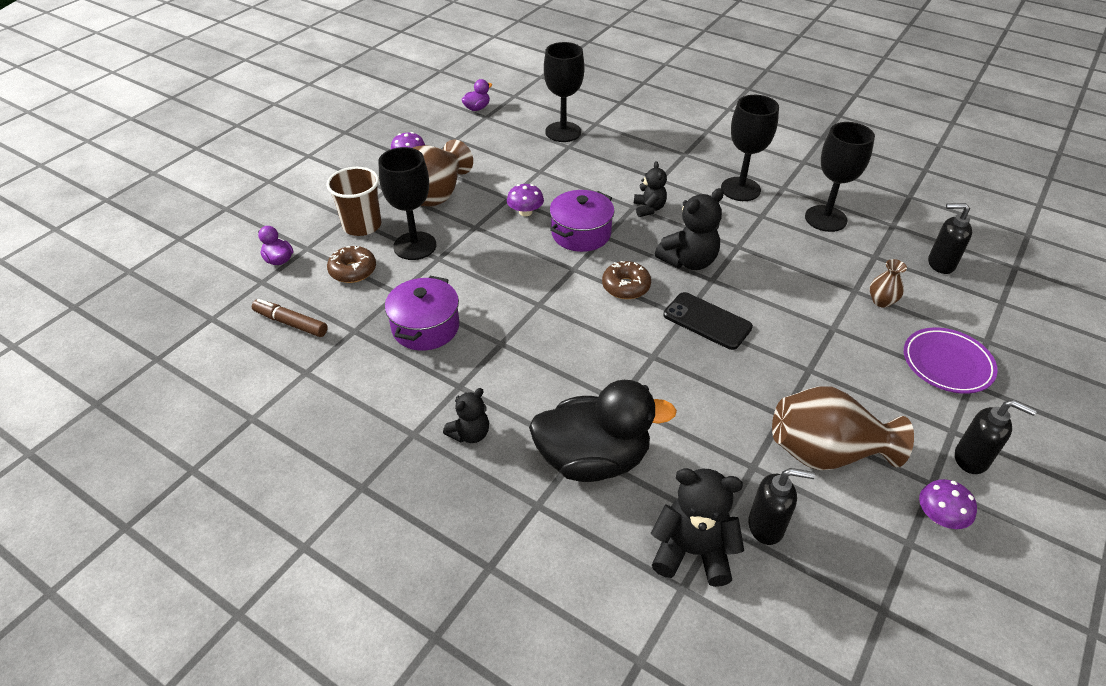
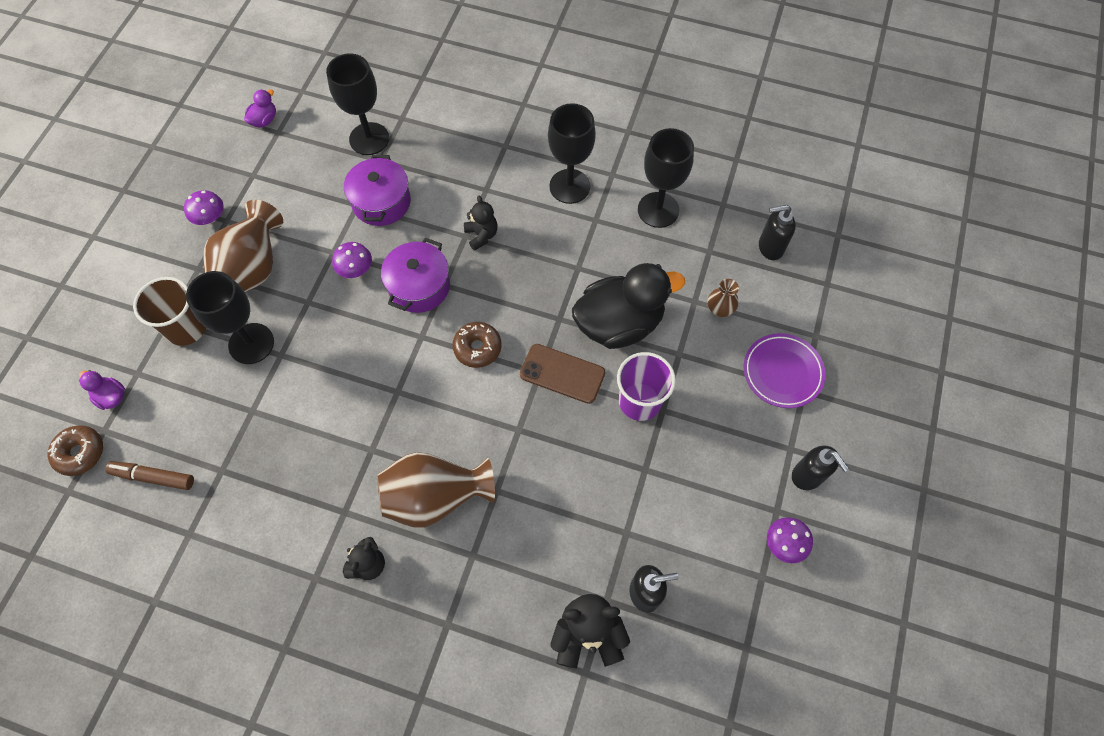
camera: 15 degrees left, 20 degrees up
brown donut [327,246,376,283] -> brown donut moved to [48,426,103,476]
purple pot [385,276,459,351] -> purple pot moved to [344,155,411,226]
black duck [529,380,677,482] -> black duck moved to [572,263,685,349]
black teddy bear [655,188,724,270] -> none
black phone [663,292,753,350] -> brown phone [520,344,605,404]
brown vase [772,386,914,470] -> brown vase moved to [377,452,495,528]
black soap dispenser [955,400,1037,474] -> black soap dispenser turned 45 degrees clockwise [792,445,849,490]
none -> purple cup [617,352,676,421]

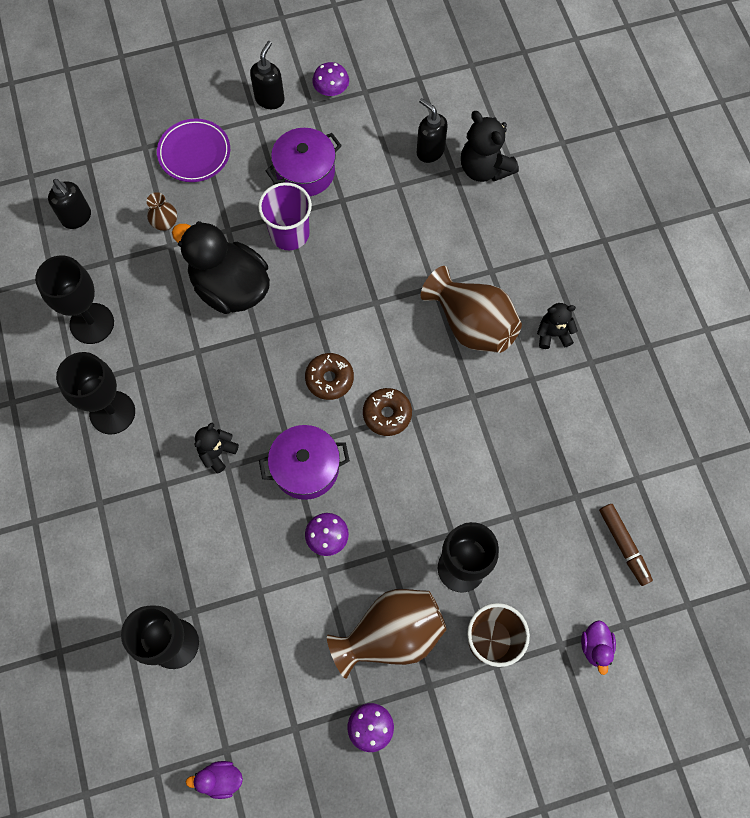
camera: 125 degrees left, 5 degrees up
brown donut [48,426,103,476] -> brown donut moved to [363,388,412,436]
purple pot [344,155,411,226] -> purple pot moved to [265,128,342,196]
brown phone [520,344,605,404] -> none

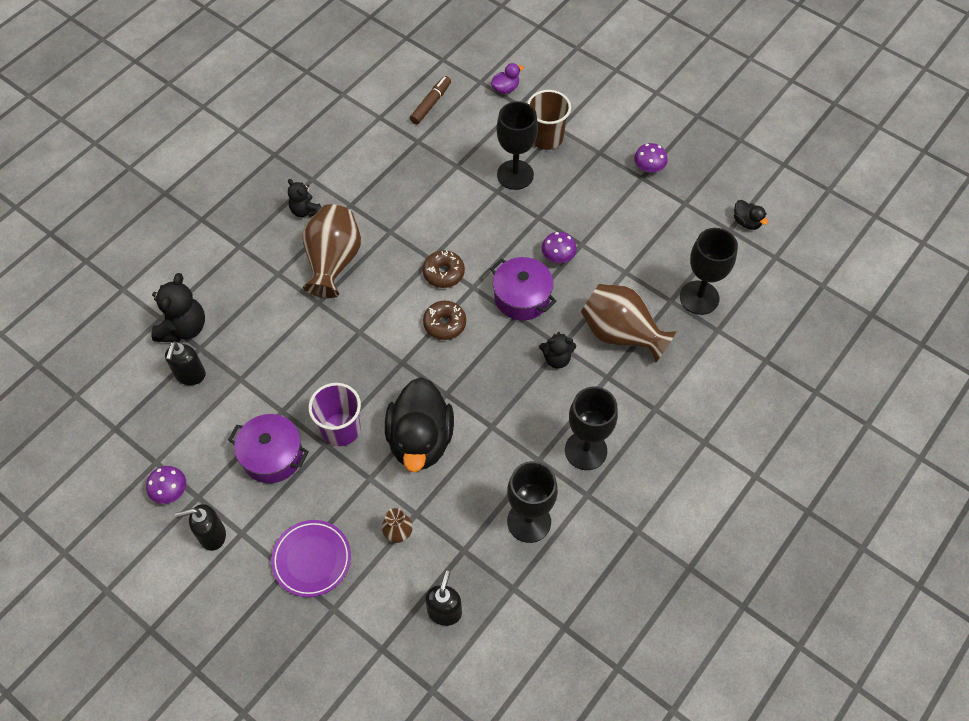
camera: 125 degrees left, 10 degrees down
purple duck [186,761,243,799] -> black duck [734,200,768,230]
brown vase [327,589,447,679] -> brown vase moved to [581,284,677,363]

